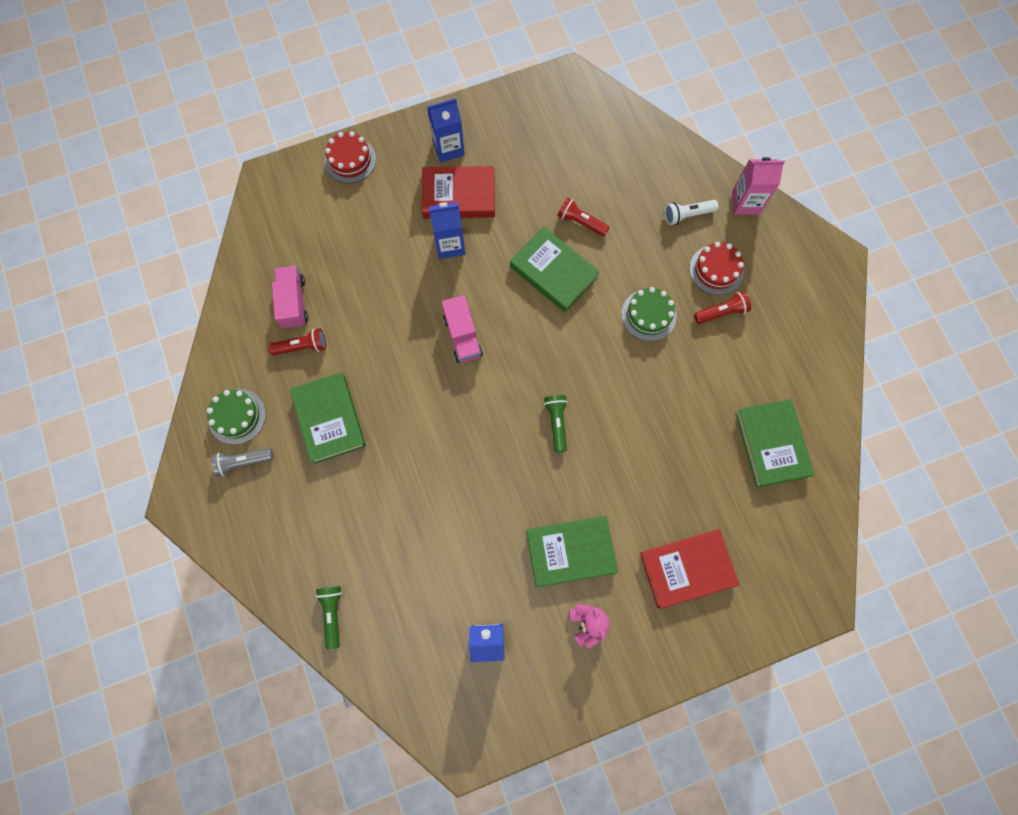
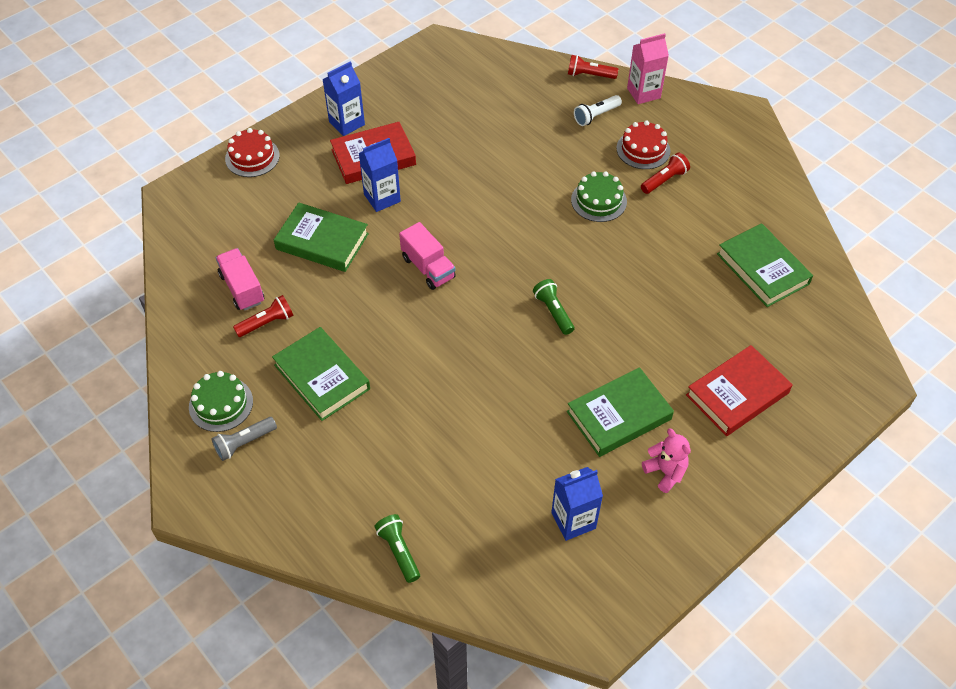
camera: 20 degrees left, 20 degrees down
green book [510,227,600,312] -> green book moved to [274,202,369,272]
red flashlight [557,197,609,236] -> red flashlight moved to [568,55,618,79]

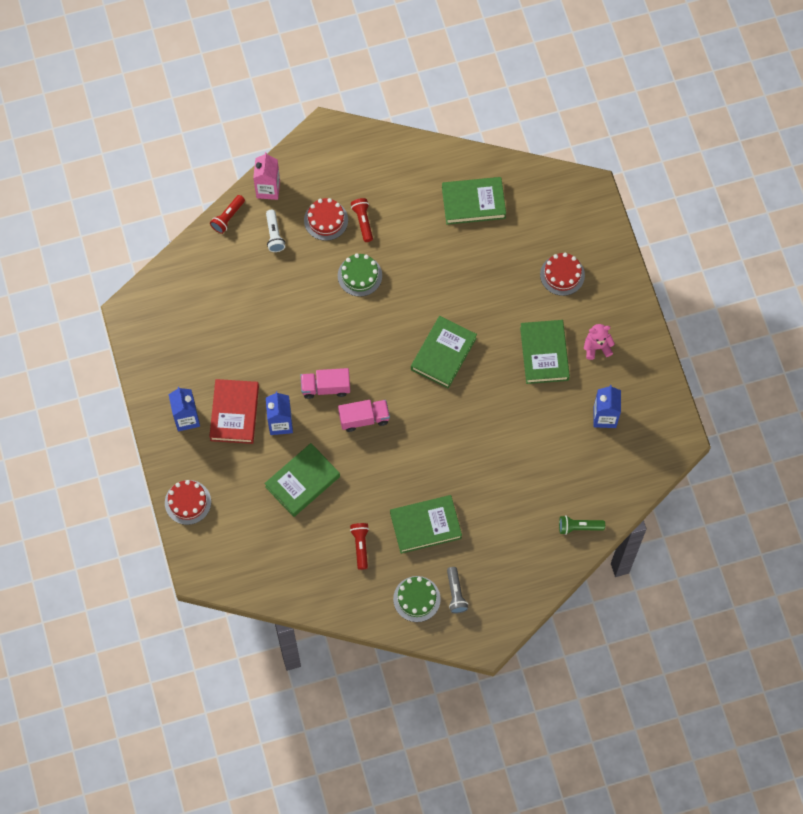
camera: 65 degrees left, 15 degrees up
pink truck [215,248,264,311] -> pink truck moved to [301,368,350,399]
green flashlight [533,279,574,335] -> green book [411,316,477,388]
red book [686,345,793,436] -> red cake [540,253,585,296]

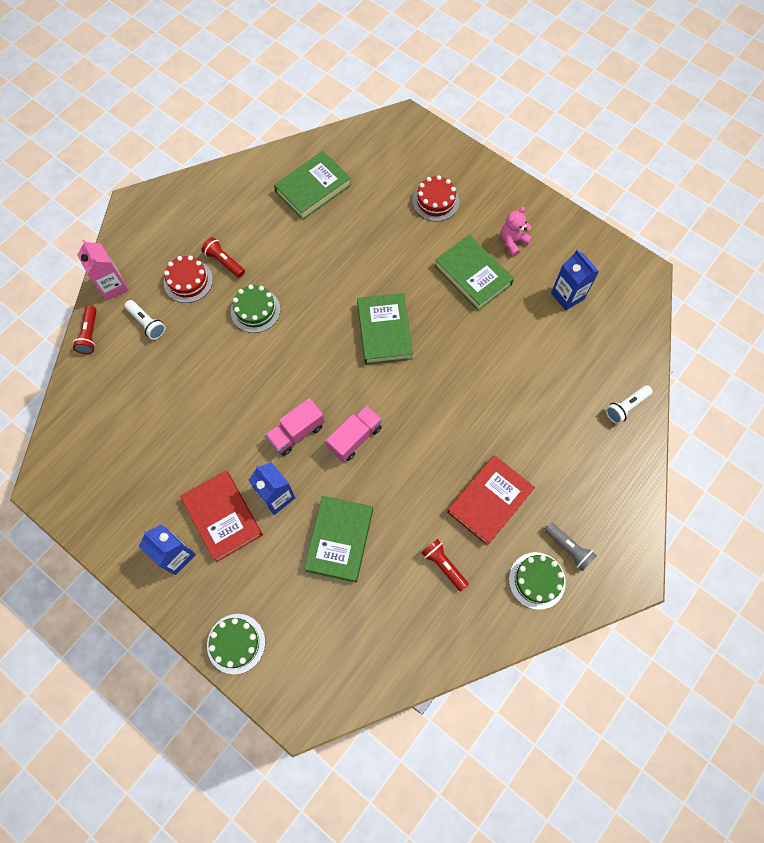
camera: 35 degrees left, 0 degrees up
red cake [165,480,211,525] -> green cake [207,614,265,674]
green book [390,495,462,554] -> red book [447,455,535,546]
green flashlight [559,515,605,535] -> white flashlight [606,385,653,424]

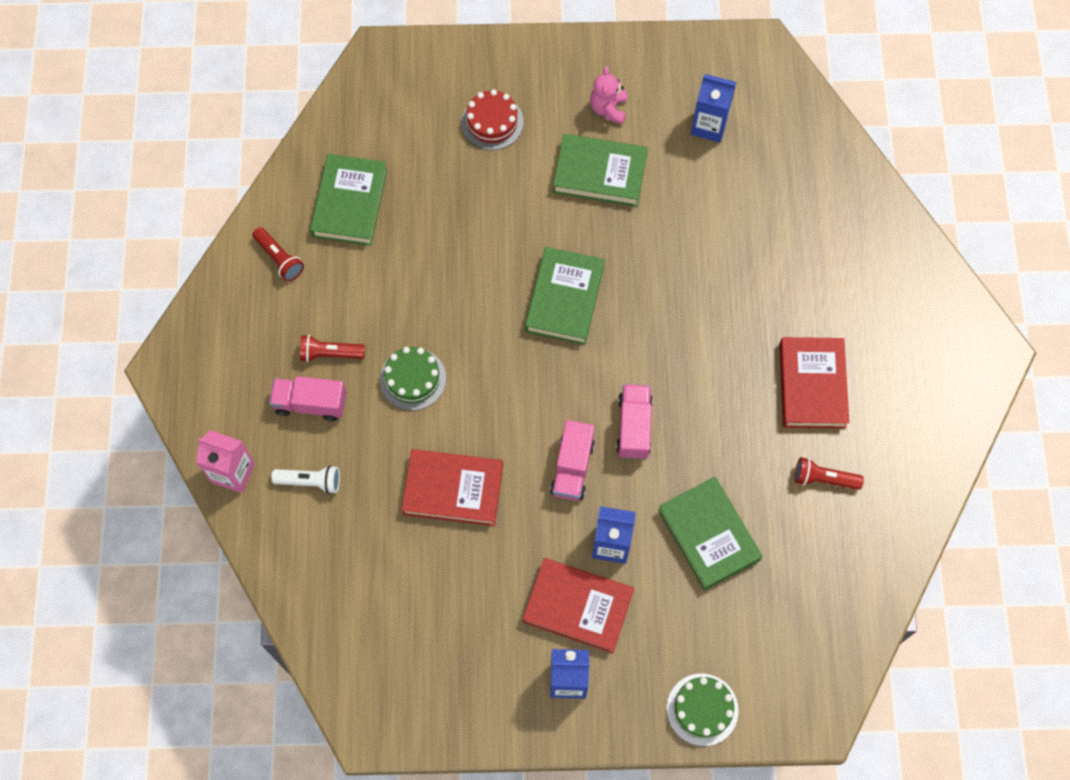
camera: 40 degrees left, 0 degrees up
red flashlight [73,306,97,354] -> red flashlight moved to [252,227,304,281]
red cake [164,256,213,303] -> pink truck [269,376,346,421]
green book [357,293,413,365] -> green book turned 60 degrees clockwise [525,247,605,345]
green cake [509,552,566,610] -> none
grey flashlight [545,522,597,571] -> none
white flashlight [606,385,653,424] -> none
none -> red book [402,449,503,526]

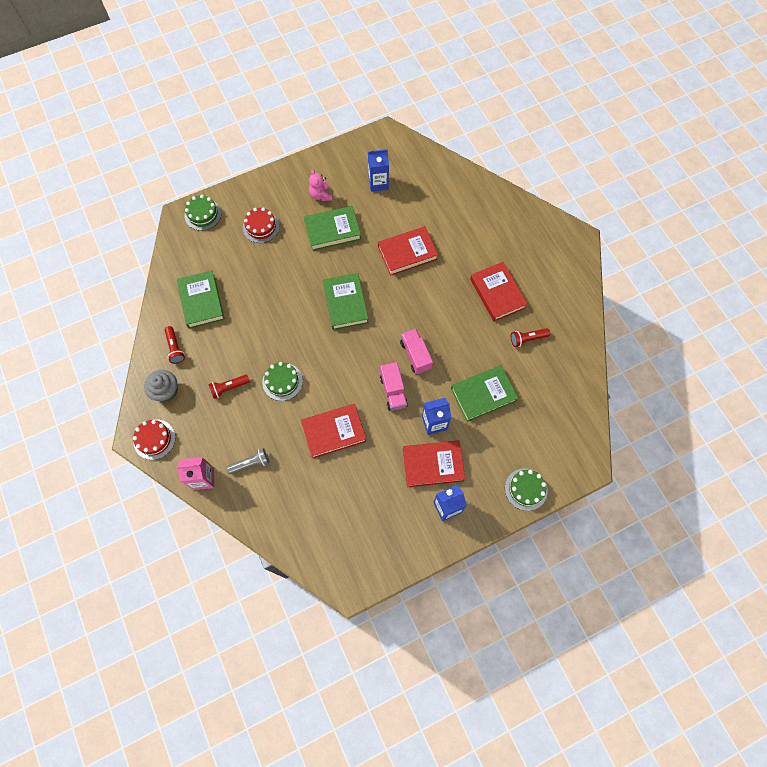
camera: 25 degrees left, 0 degrees up
red flashlight [252,227,304,281] -> red flashlight turned 45 degrees clockwise [165,326,185,364]
pink truck [269,376,346,421] -> none
white flashlight [271,465,340,494] -> grey flashlight [227,448,269,474]
green book [658,477,763,590] -> green book turned 60 degrees counterclockwise [451,365,518,422]
none -> red cake [133,420,175,460]
none -> grey cupcake [144,370,178,402]
none -> green cake [184,195,221,231]
none -> red book [378,226,438,276]

